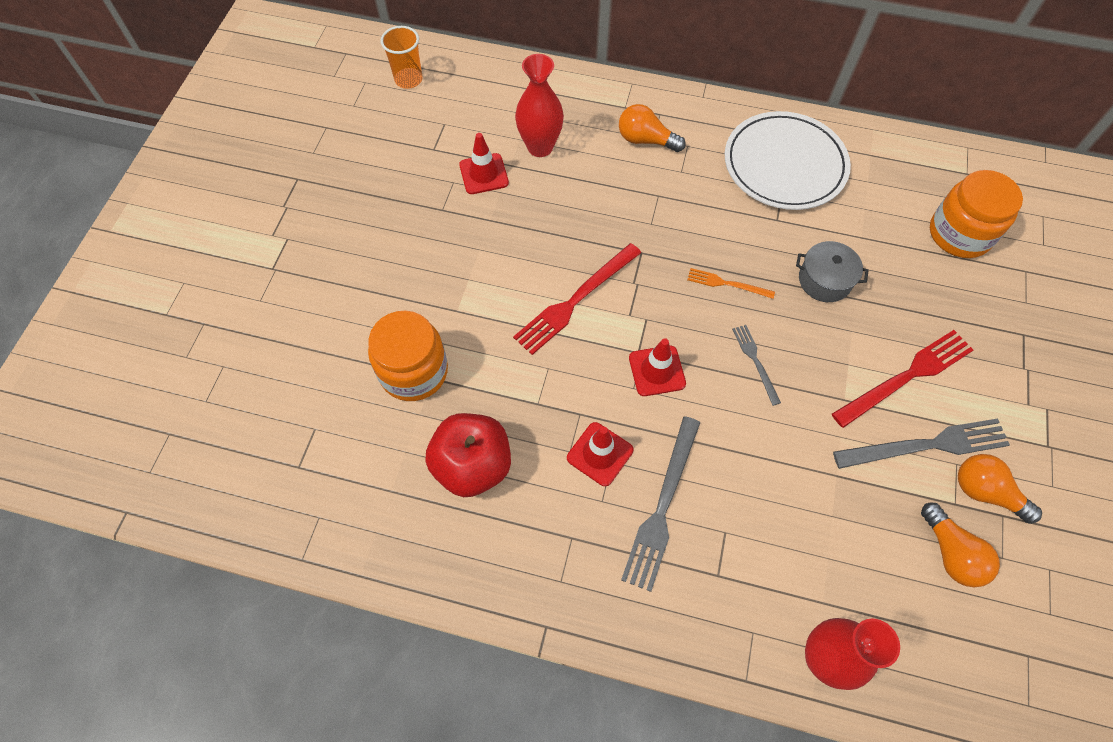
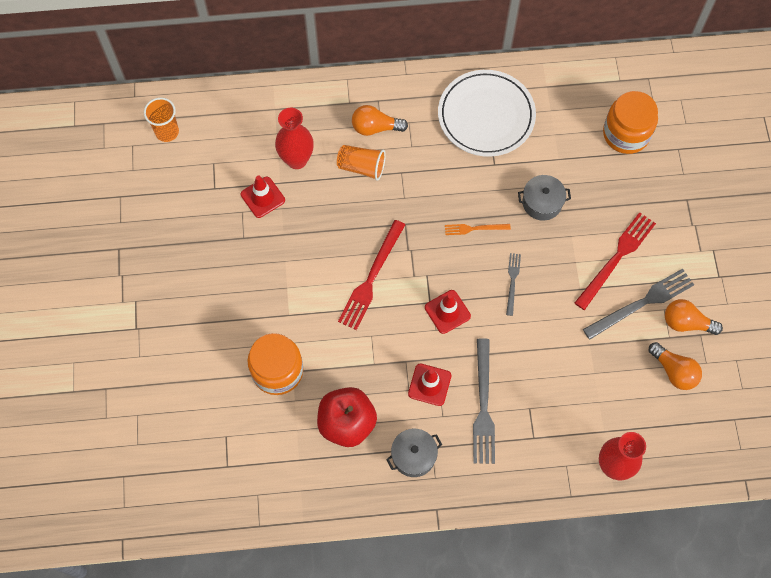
camera: 20 degrees left, 5 degrees up
grey fork [732,325,781,406] -> grey fork turned 45 degrees clockwise [506,253,521,316]
none -> orange cup [337,145,386,181]
none -> grey pot [386,429,442,477]

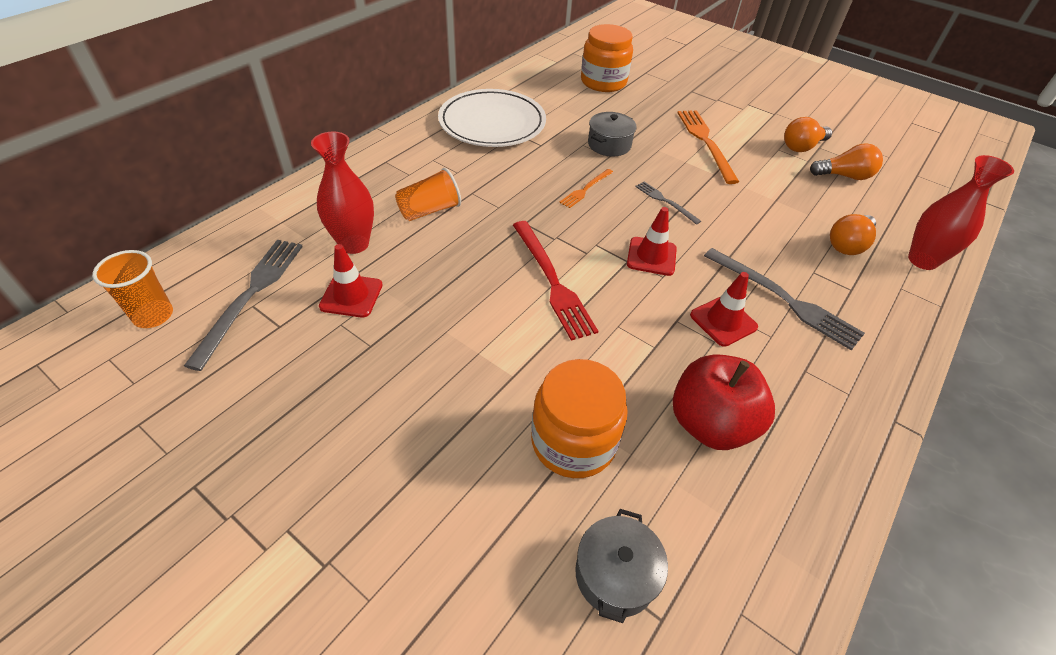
camera: 50 degrees left, 20 degrees down
orange light bulb [352,105,408,136] -> orange light bulb moved to [830,214,876,255]
grey pot [386,429,442,477] -> grey pot moved to [575,509,668,623]
red fork [575,212,656,310] -> orange fork [678,110,739,184]
grey fork [583,269,694,340] -> grey fork moved to [184,240,303,371]

